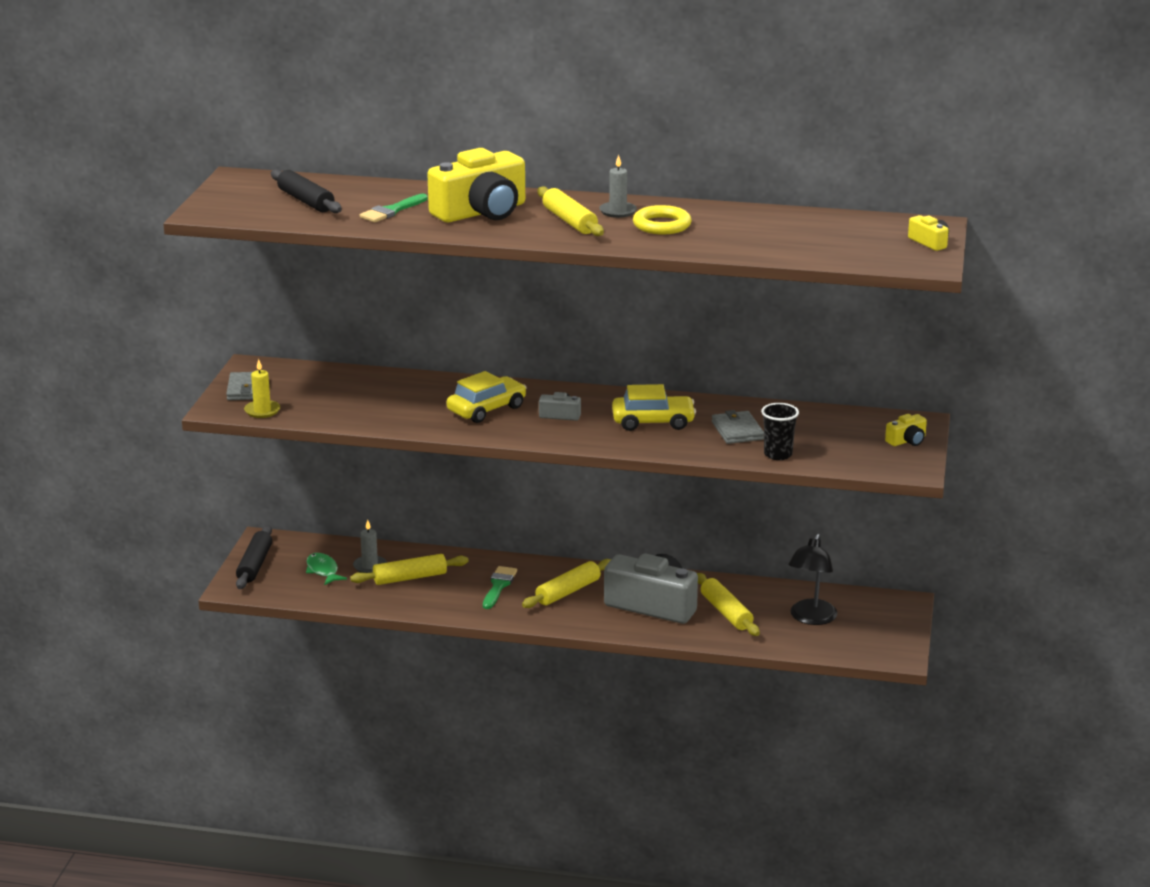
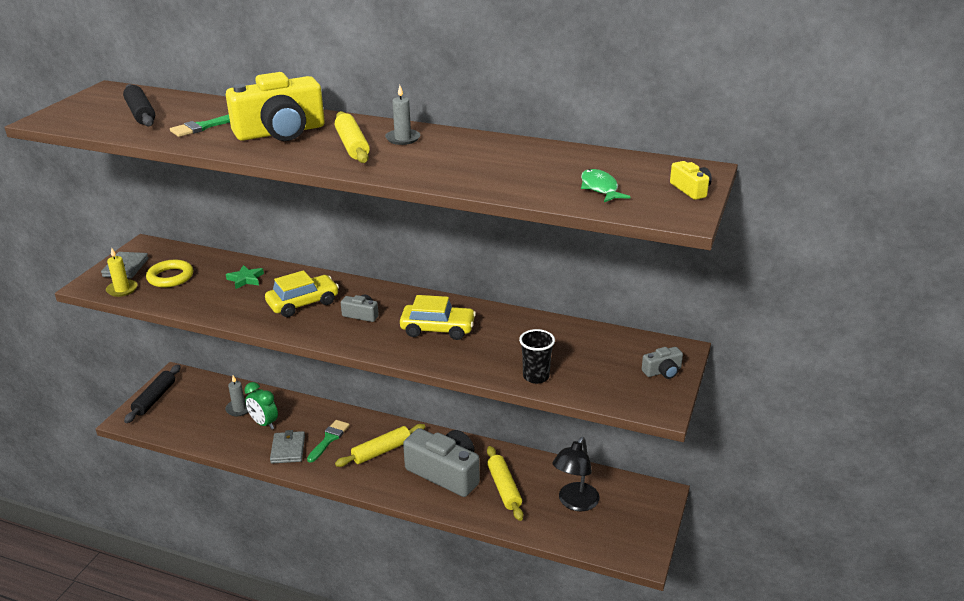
camera: 10 degrees right, 5 degrees up
green fish [306,553,347,585] -> green fish moved to [581,169,631,202]
yellow rolling pin [350,554,469,585] -> green clock [244,382,278,430]
yellow ring [633,205,691,234] -> yellow ring moved to [146,260,193,287]
grey wallet [712,410,764,444] -> grey wallet moved to [270,430,305,463]
yellow camera [885,414,927,446] -> grey camera [642,347,683,379]
none -> green star [226,265,264,289]

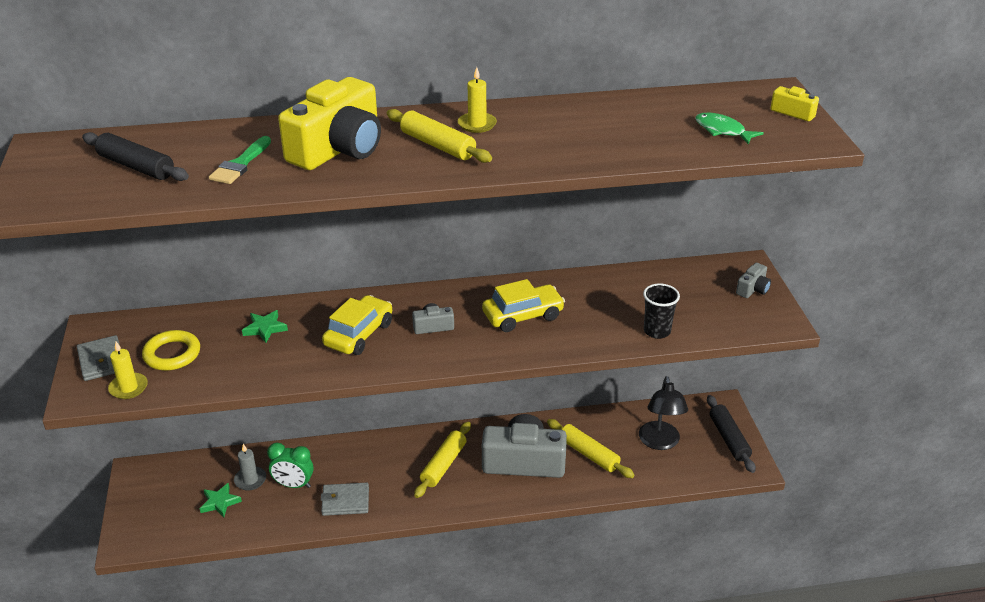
camera: 30 degrees left, 5 degrees up
black rolling pin [124,364,181,423] -> black rolling pin moved to [707,395,756,473]
grey wallet [270,430,305,463] -> grey wallet turned 60 degrees counterclockwise [321,483,369,516]
green brush [307,420,350,463] -> none
grey candle [385,85,420,145] -> yellow candle [458,67,497,133]
none -> green star [200,483,242,517]

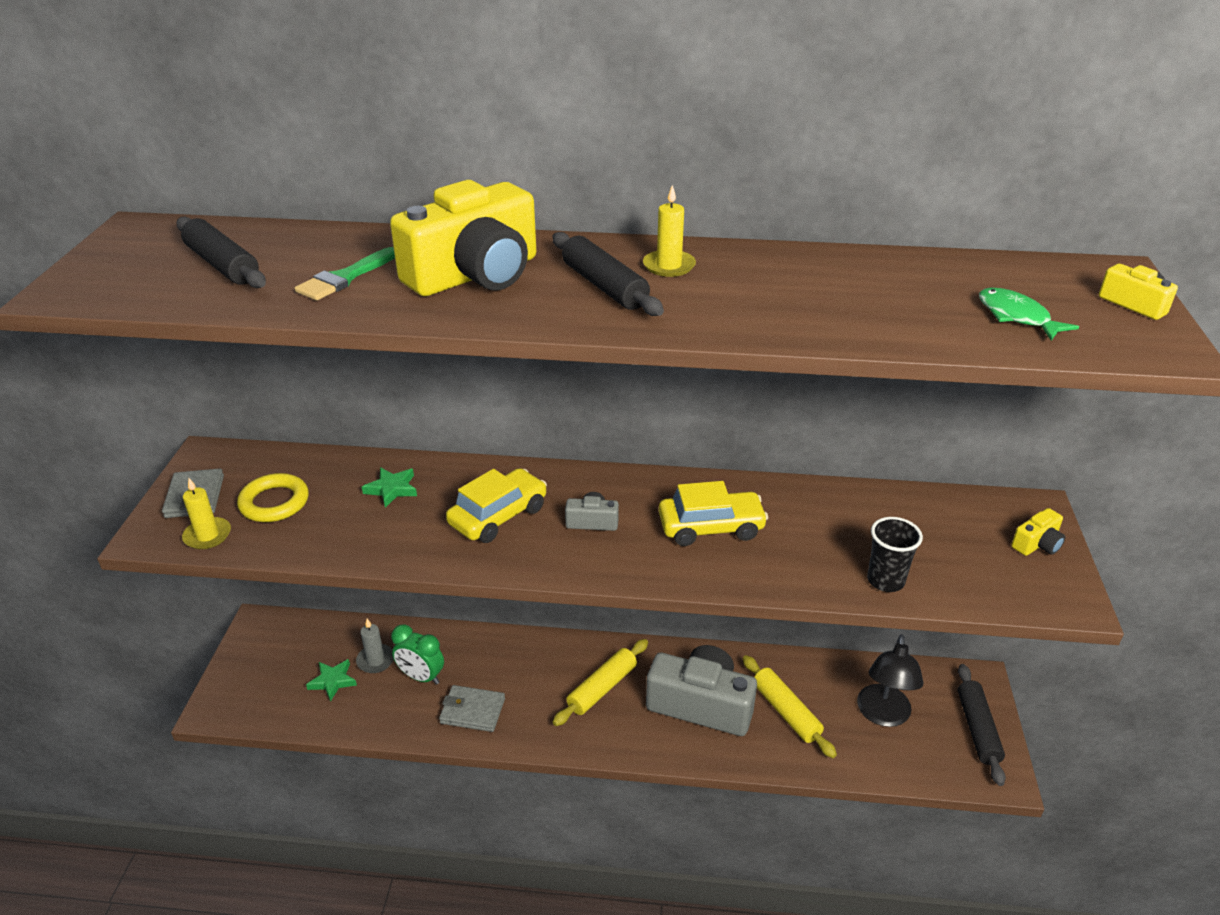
camera: 15 degrees right, 0 degrees up
yellow rolling pin [387,109,492,163] -> black rolling pin [552,232,664,316]
grey camera [736,263,771,298] -> yellow camera [1011,508,1065,556]

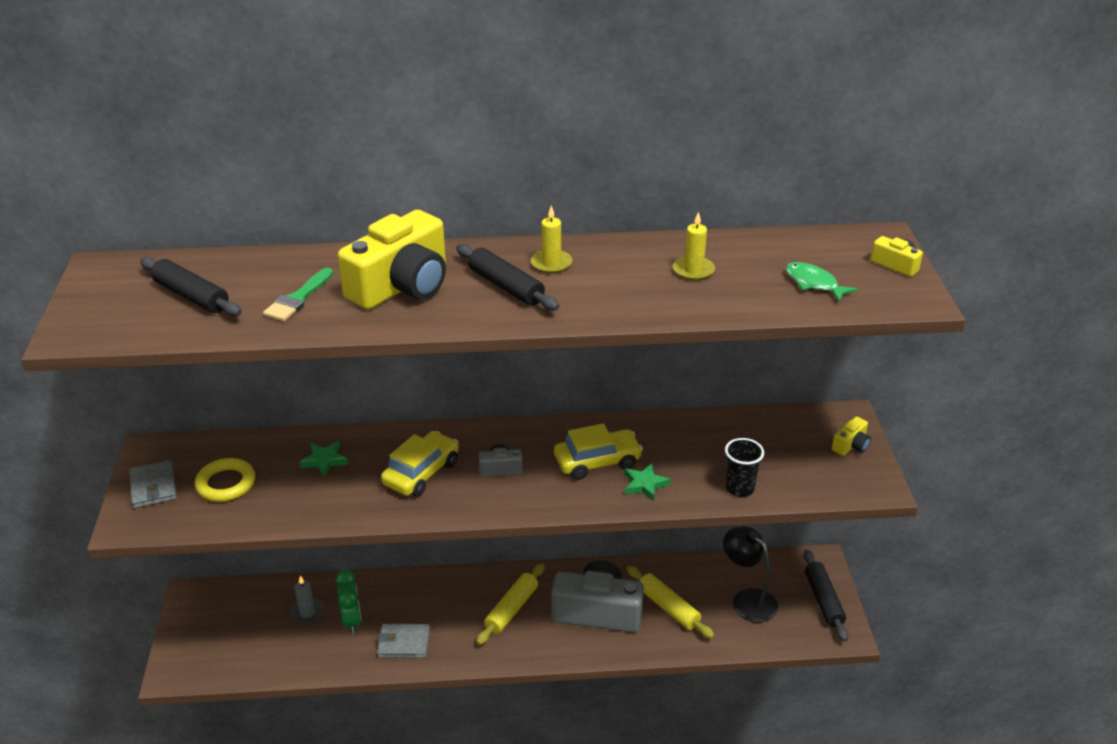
camera: 10 degrees left, 0 degrees up
yellow candle [182,478,231,549] -> yellow candle moved to [673,212,715,280]
green star [306,659,357,702] -> green star moved to [624,463,671,501]
green clock [391,624,444,685] -> green clock turned 120 degrees counterclockwise [335,570,361,634]
black lamp [857,634,923,727] -> black lamp turned 135 degrees clockwise [723,526,778,623]

